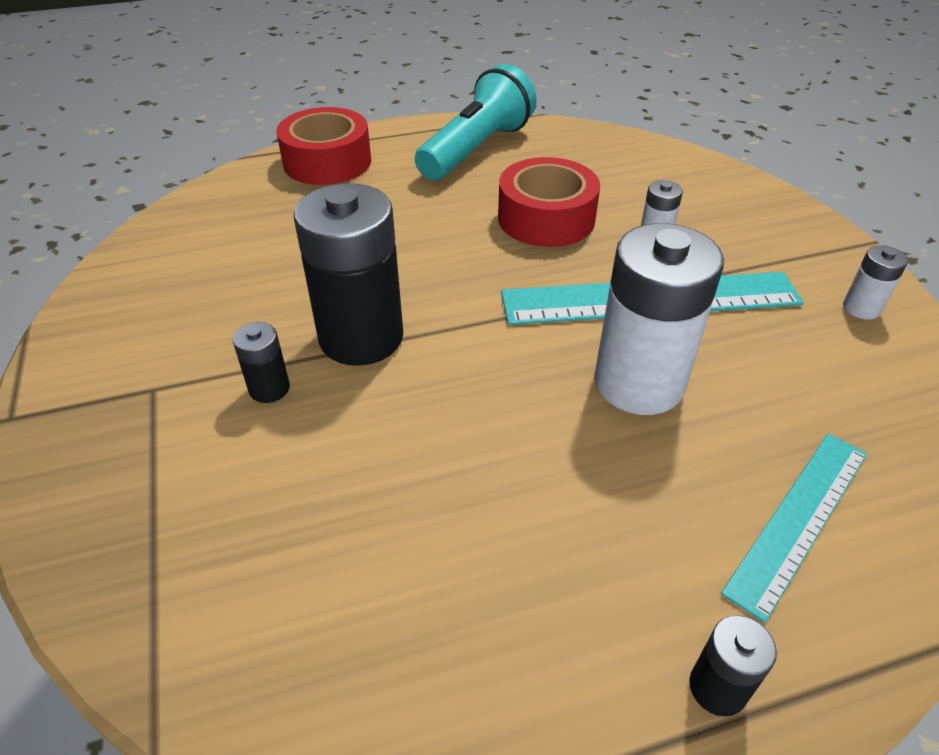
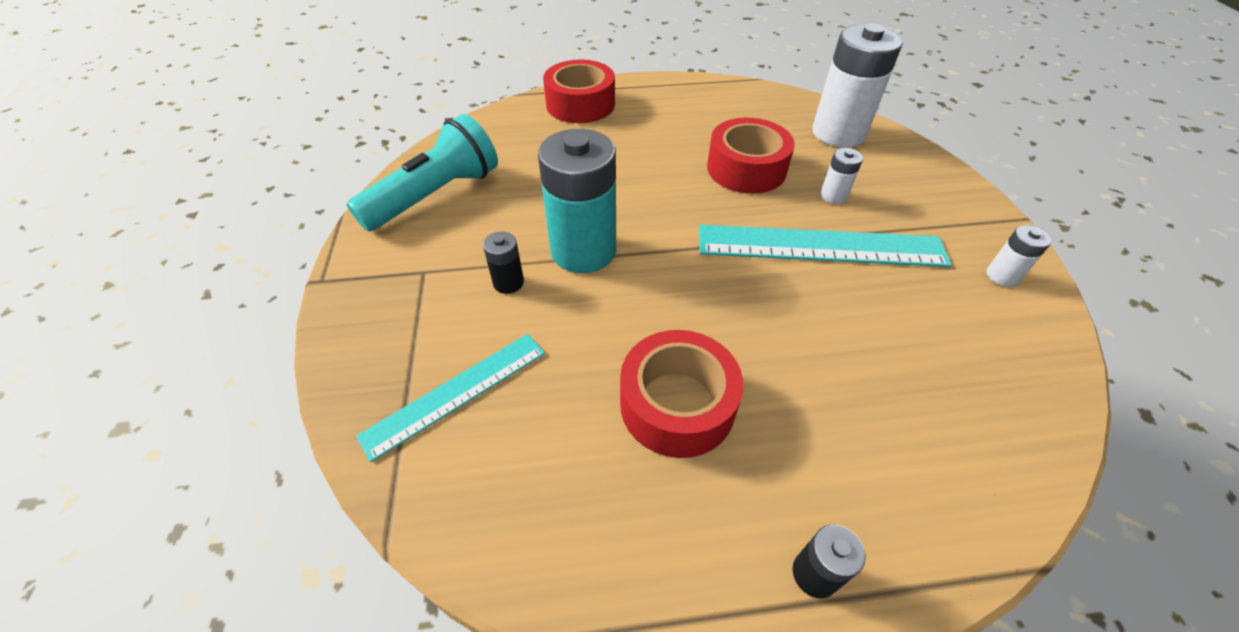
camera: 10 degrees right, 5 degrees up
black battery [294,183,403,366] -> turquoise battery [538,129,616,273]
turquoise flashlight [415,64,537,180] -> turquoise flashlight moved to [347,114,498,231]
white battery [594,223,724,415] -> white battery moved to [812,24,903,147]
turquoise ruler [721,434,867,623] -> turquoise ruler moved to [356,334,545,462]
none -> red tape [620,330,743,458]

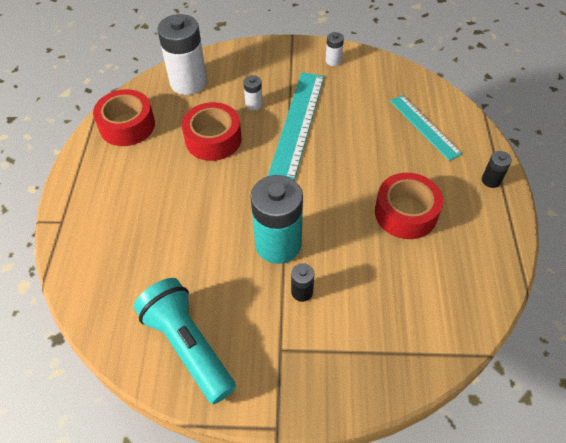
camera: 80 degrees left, 5 degrees up
turquoise ruler [356,334,545,462] -> turquoise ruler moved to [390,95,462,161]
red tape [543,60,615,123] -> red tape moved to [93,89,155,146]

